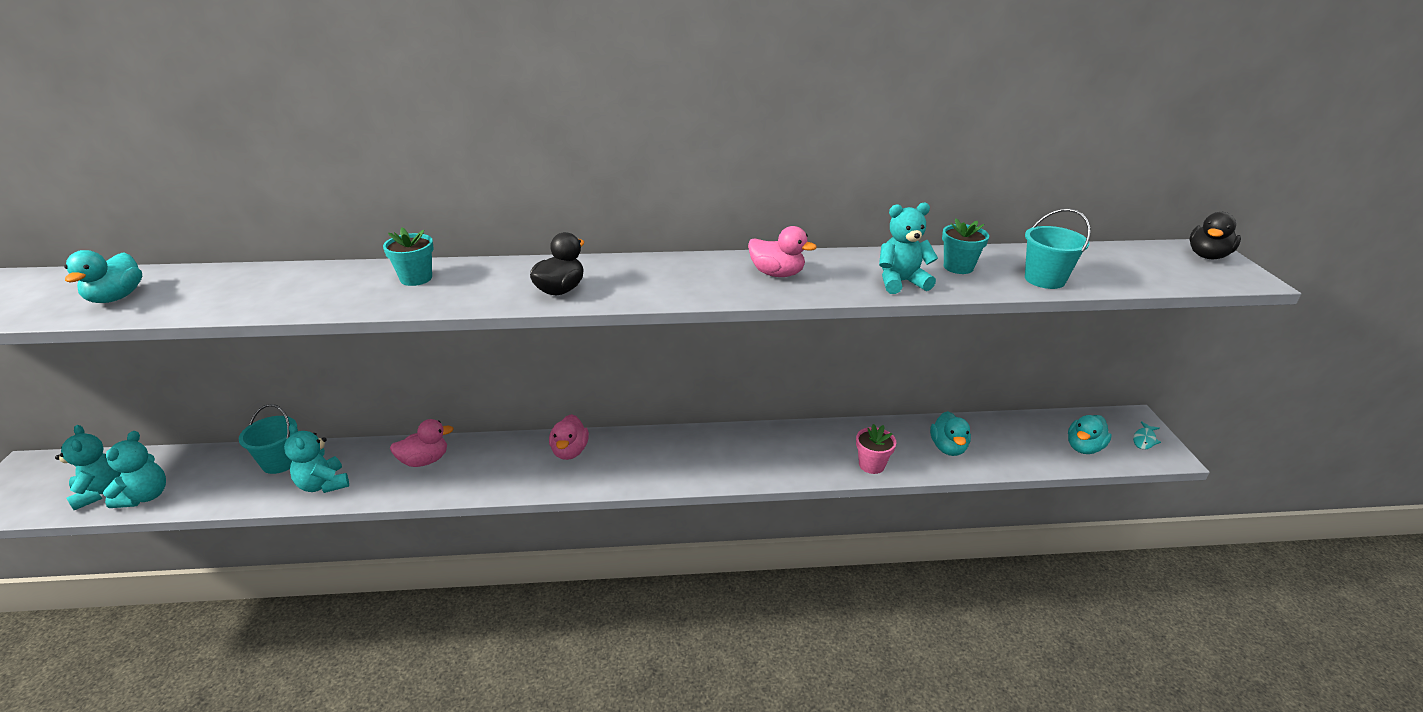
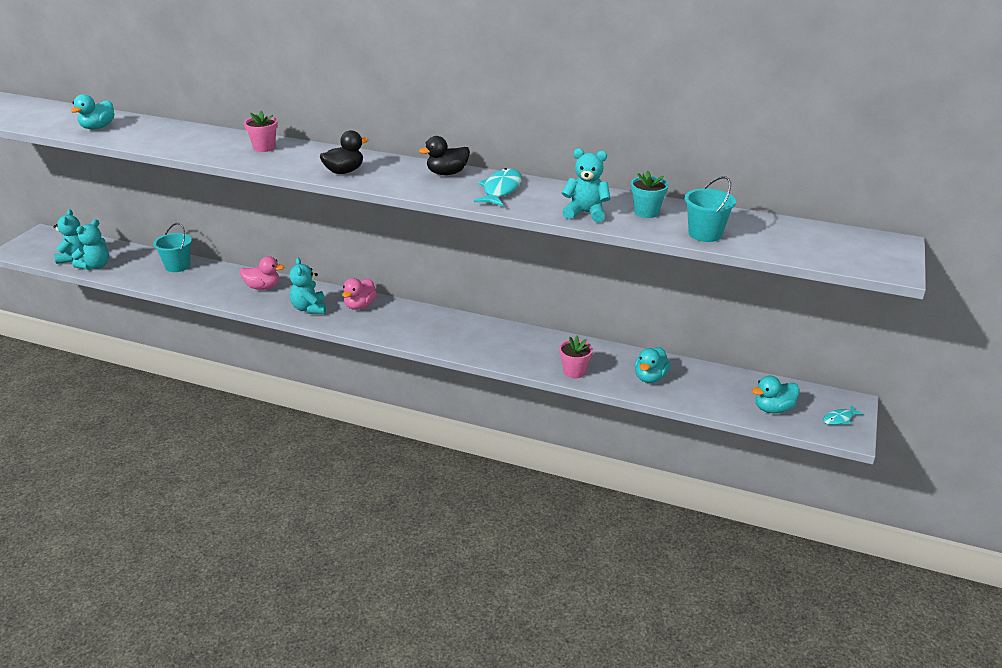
camera: 25 degrees right, 0 degrees up
turquoise teddy bear [284,424,349,493] -> turquoise teddy bear moved to [289,258,326,314]
turquoise flower pot [383,228,434,286] -> pink flower pot [244,111,278,152]
pink duck [748,226,817,277] -> turquoise fish [474,168,522,206]
black duck [1189,212,1241,259] -> black duck moved to [419,136,470,175]

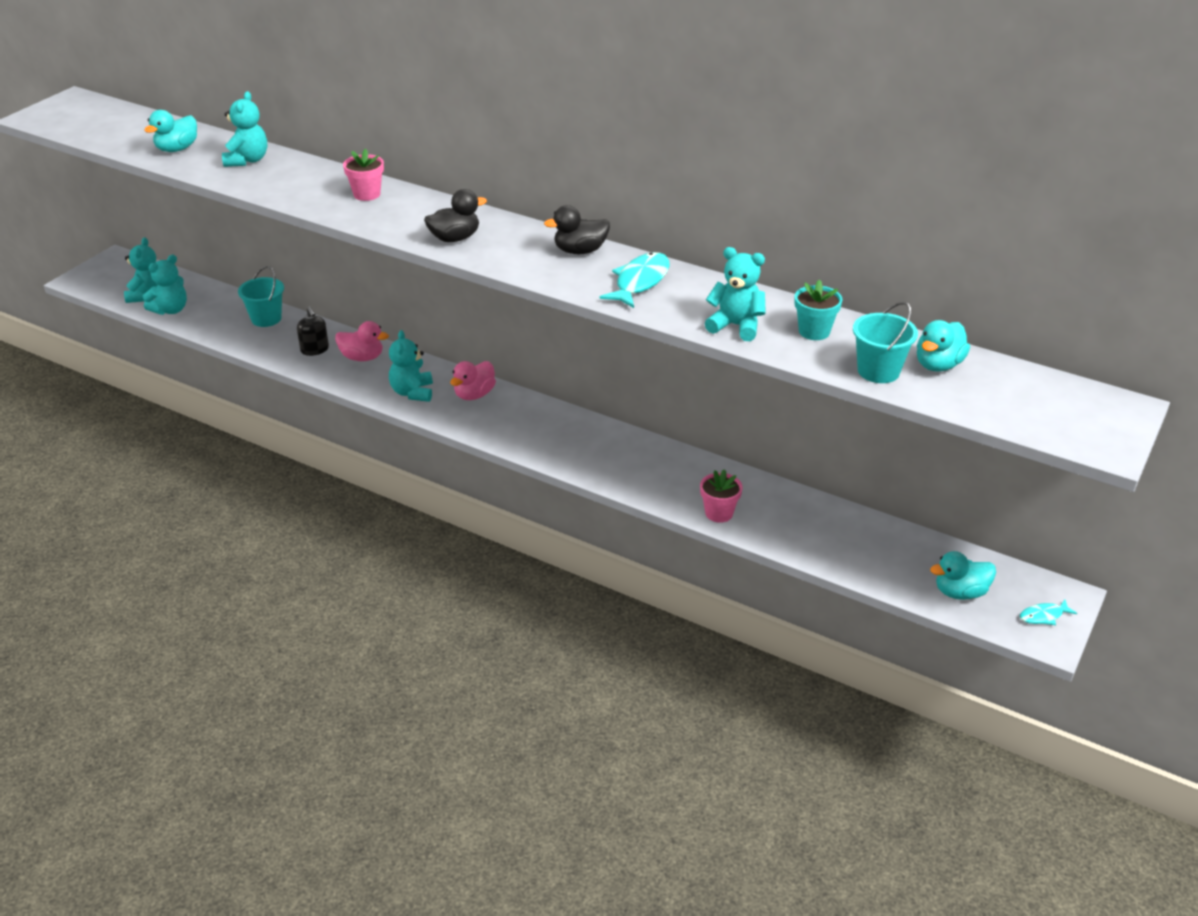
camera: 10 degrees right, 5 degrees up
turquoise duck [635,347,670,383] -> turquoise duck moved to [917,320,970,372]
none -> turquoise teddy bear [222,91,267,167]
none -> black soap dispenser [297,306,329,356]

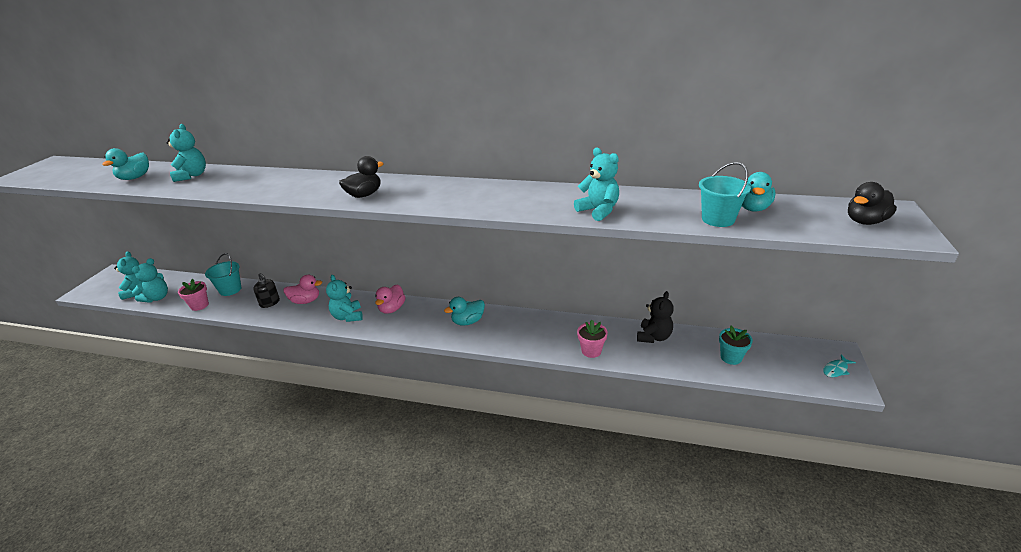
camera: 15 degrees left, 5 degrees down
pink flower pot [343,149,384,201] -> pink flower pot moved to [178,279,209,311]
black duck [544,205,610,254] -> black duck moved to [848,182,897,225]
turquoise fish [600,252,670,308] -> none
turquoise teddy bear [705,247,766,341] -> turquoise teddy bear turned 45 degrees clockwise [574,148,619,221]
turquoise flower pot [794,280,843,340] -> turquoise flower pot moved to [719,326,753,365]
turquoise duck [930,551,996,600] -> turquoise duck moved to [444,297,485,326]
none -> black teddy bear [637,291,674,343]

